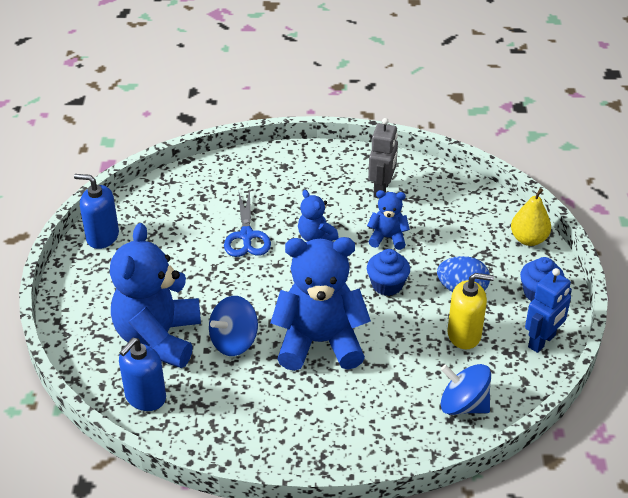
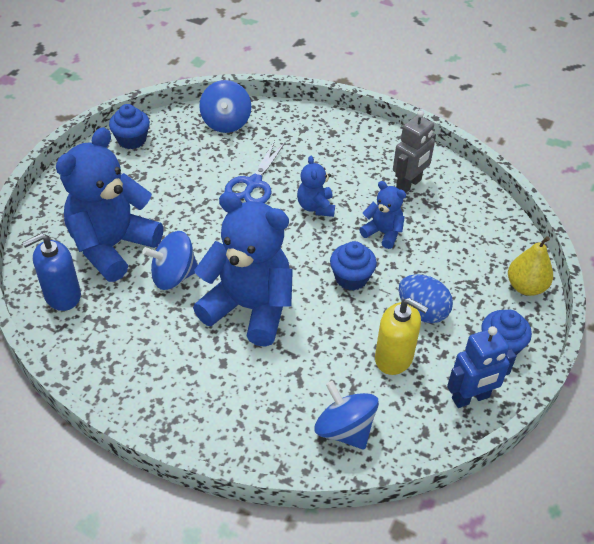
camera: 25 degrees right, 5 degrees up
blue soap dispenser [74,174,119,249] -> blue cupcake [109,104,150,149]
none -> blue spinning top [199,80,251,133]

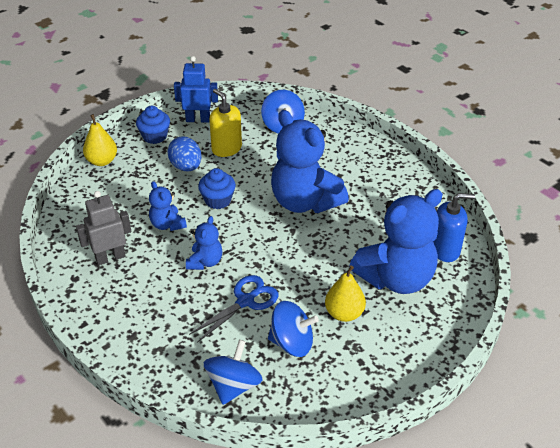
camera: 155 degrees left, 5 degrees down
blue cupcake [109,104,150,149] -> none
blue spinning top [143,231,198,290] -> blue spinning top moved to [268,301,319,357]
none -> yellow pear [325,265,366,322]

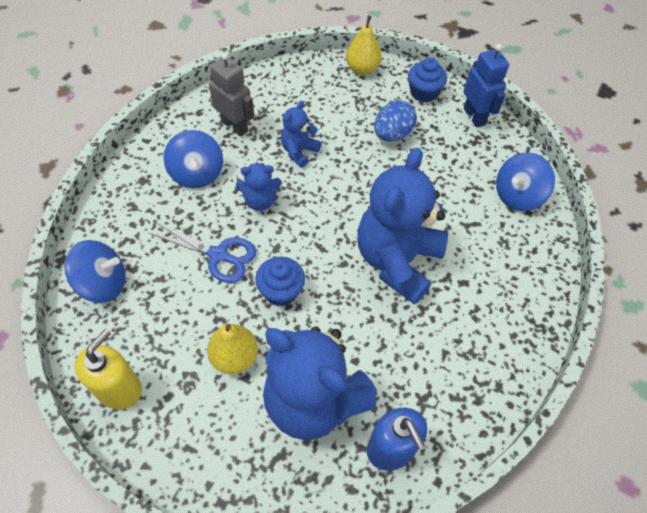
camera: 65 degrees right, 15 degrees up
blue cupcake [198,168,236,209] -> blue cupcake moved to [255,257,305,306]
yellow soap dispenser [209,89,242,157] -> yellow soap dispenser moved to [74,329,142,410]
blue spinning top [268,301,319,357] -> blue spinning top moved to [164,130,223,188]

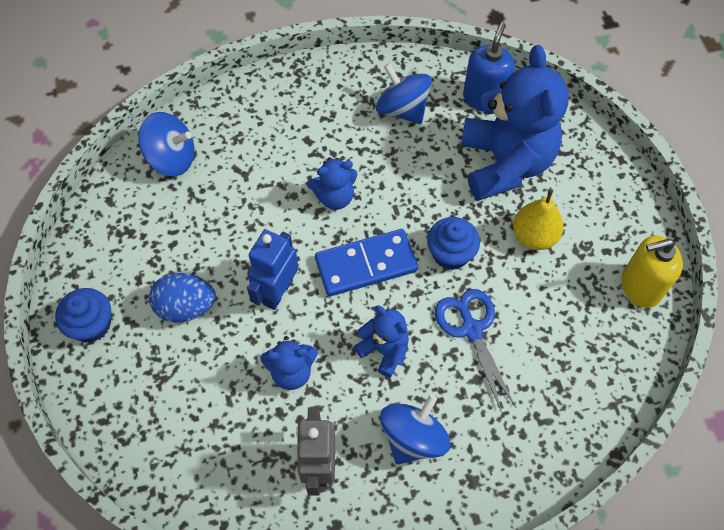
camera: 130 degrees left, 5 degrees up
blue spinning top [64,240,126,303] -> blue spinning top moved to [376,63,432,124]
yellow pear [346,15,382,75] -> none
blue teddy bear [357,148,448,304] -> blue teddy bear [307,157,358,210], size x0.48
blue robot [463,44,509,127] -> blue robot moved to [247,230,299,310]
none -> blue domino [315,229,418,296]

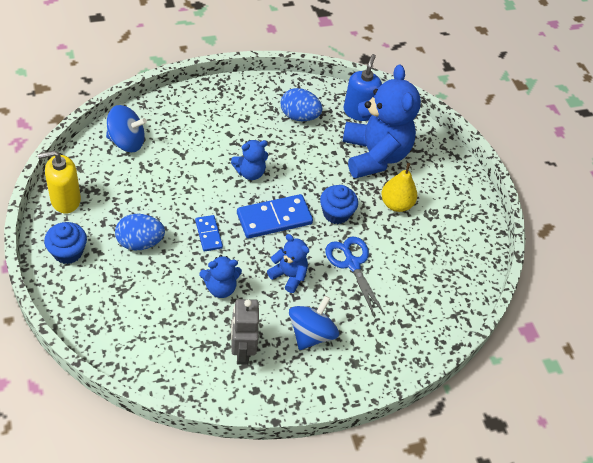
camera: 10 degrees left, 10 degrees down
blue robot [247,230,299,310] -> blue domino [195,215,223,252]
blue spinning top [376,63,432,124] -> blue egg [281,88,323,121]
yellow soap dispenser [621,235,683,308] -> yellow soap dispenser moved to [38,151,81,213]

